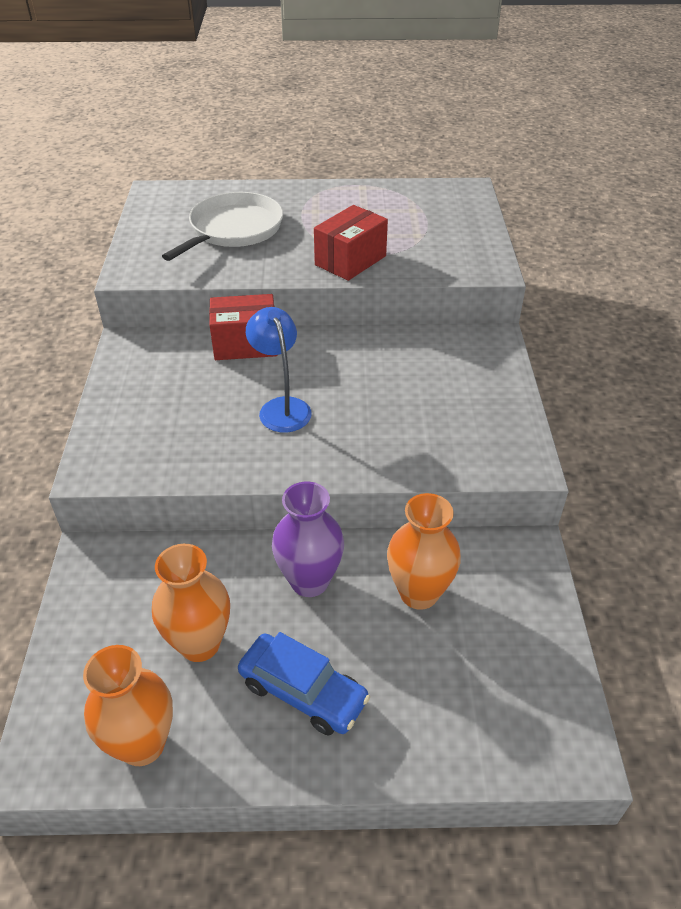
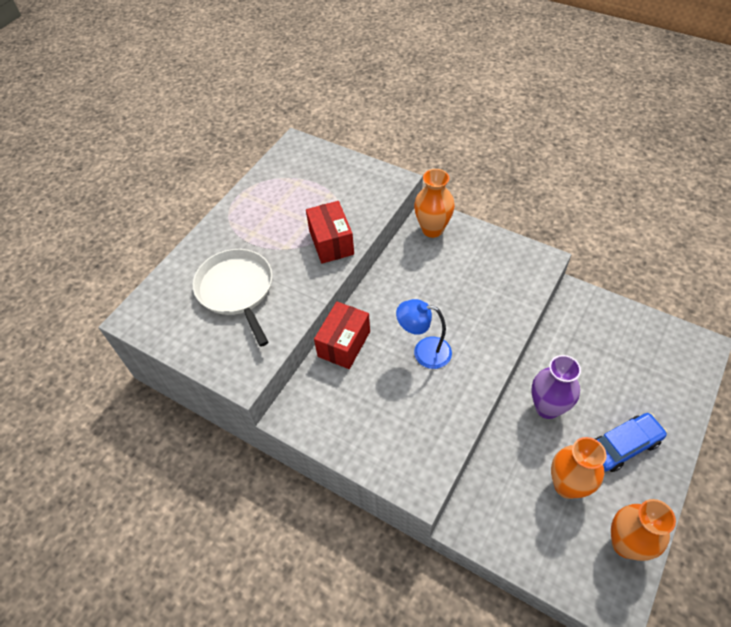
camera: 55 degrees left, 10 degrees up
orange vase [387,493,461,610] -> orange vase moved to [414,169,455,238]

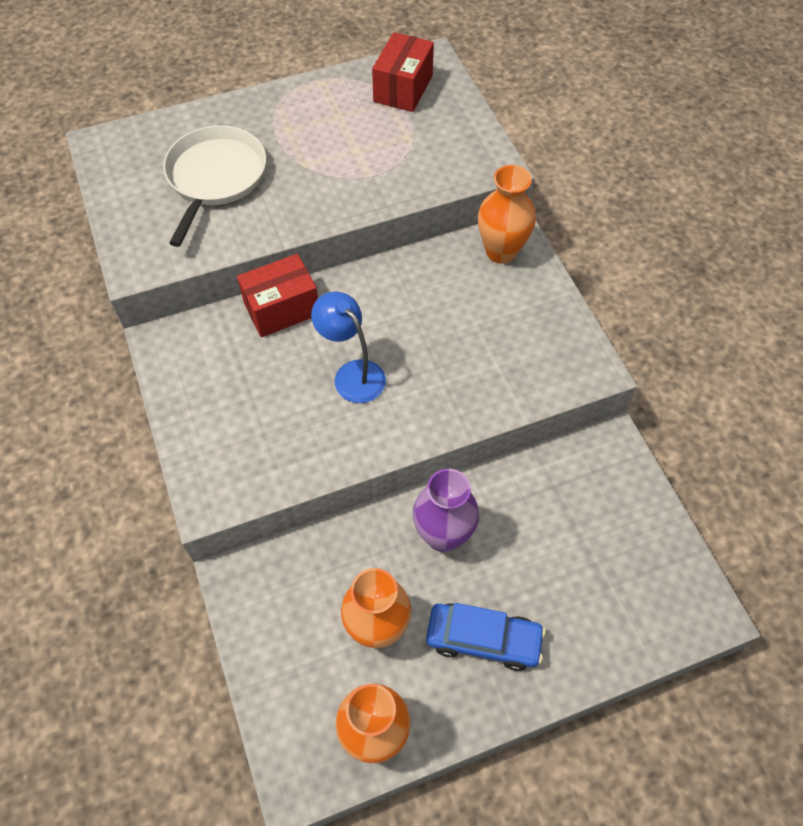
camera: 35 degrees right, 5 degrees up
red box [306,201,354,264] -> red box moved to [372,32,434,112]

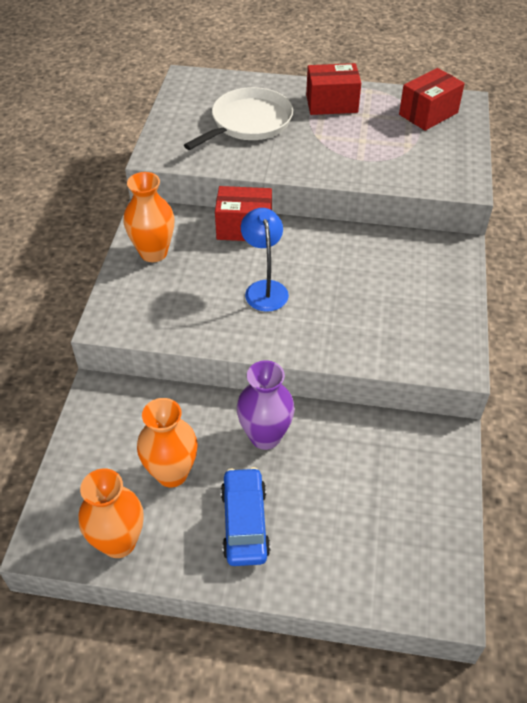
camera: 30 degrees right, 10 degrees down
blue car [426,603,546,671] -> blue car turned 135 degrees counterclockwise [221,467,270,566]
orange vase [478,165,536,264] -> orange vase moved to [124,172,175,262]
none -> red box [306,63,361,115]

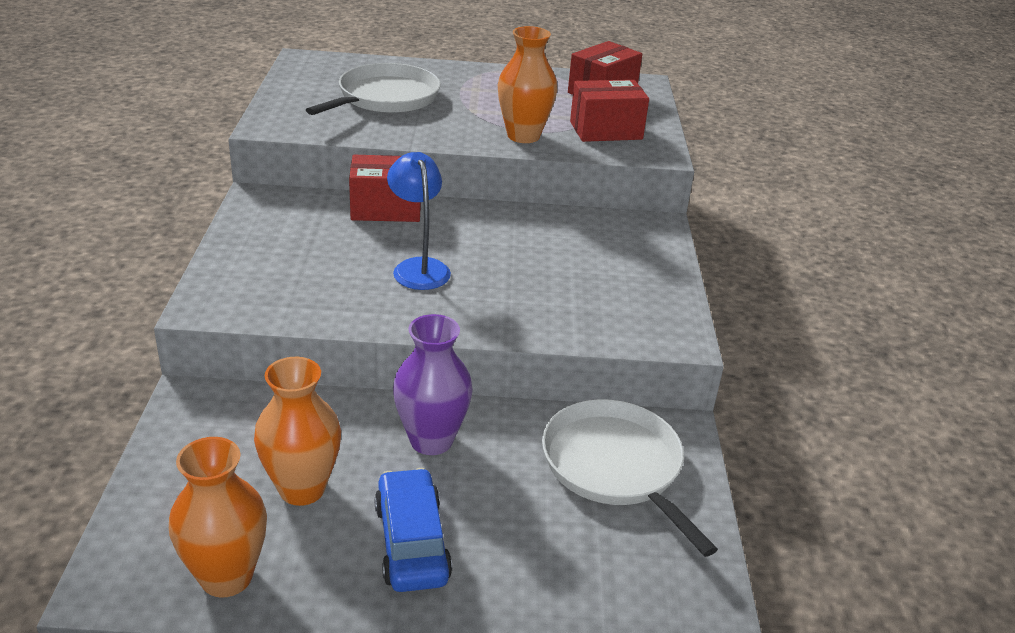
camera: 10 degrees left, 15 degrees down
orange vase [124,172,175,262] -> orange vase moved to [498,26,557,143]
red box [306,63,361,115] -> red box moved to [570,80,649,142]
none -> white pan [542,399,718,557]

